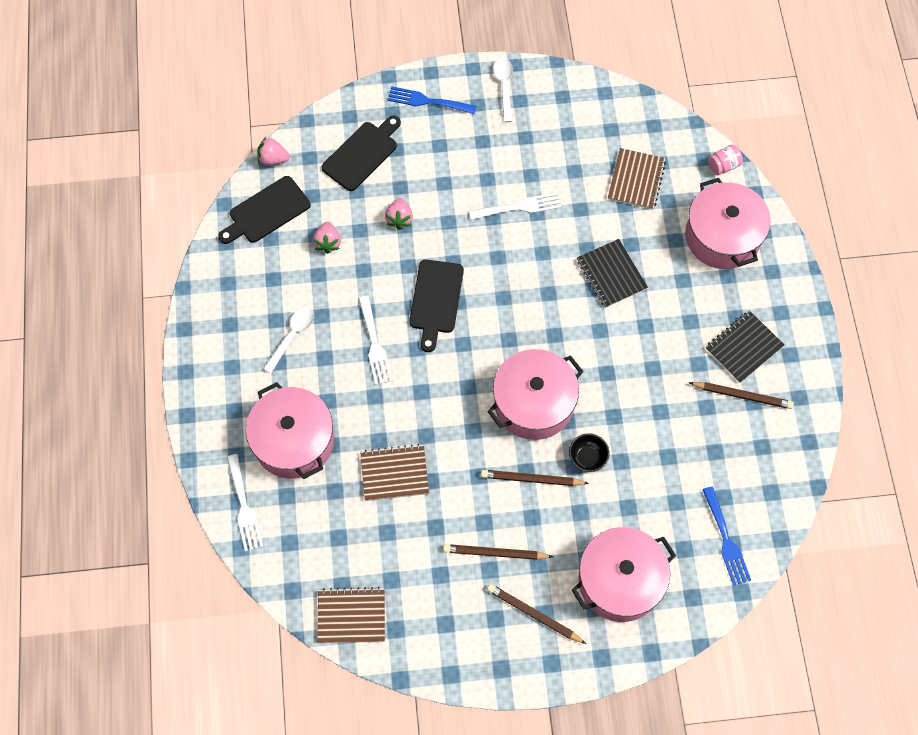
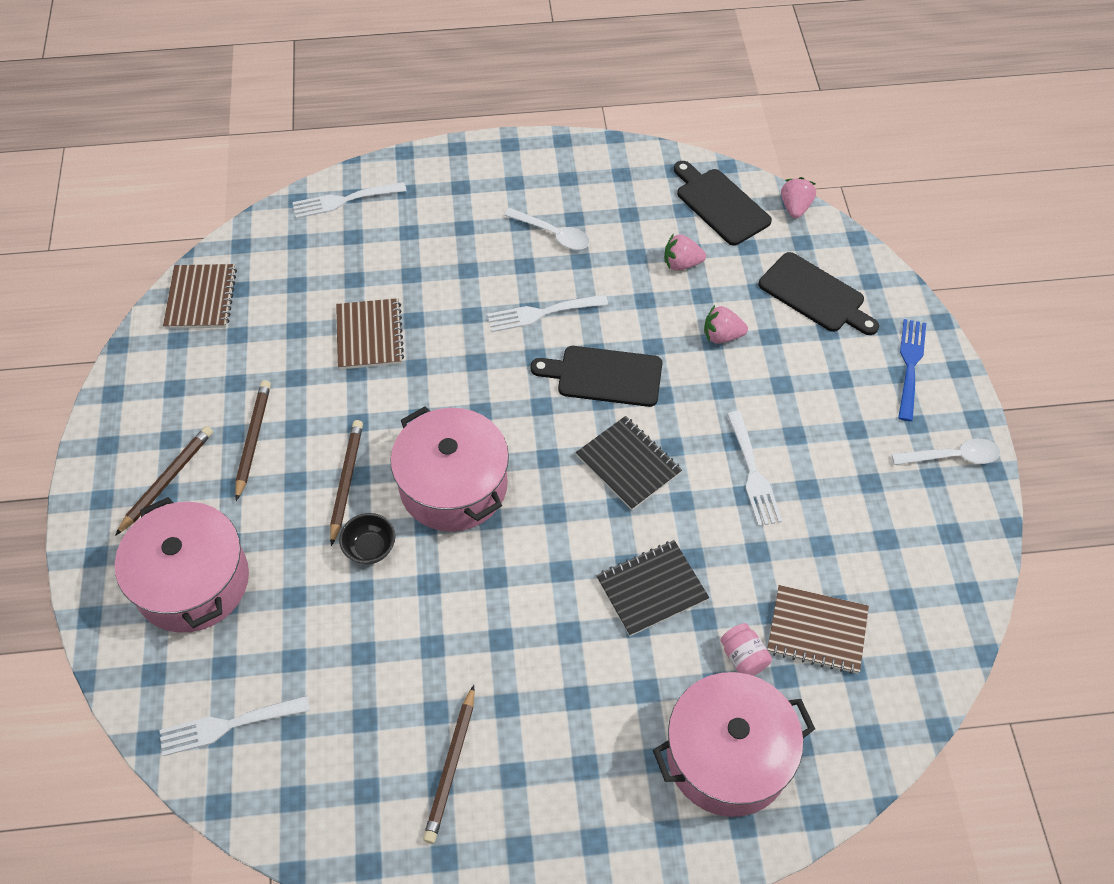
camera: 90 degrees right, 10 degrees down
pink pot [246,382,334,479] -> none
blue fork [702,486,751,586] -> white fork [159,696,310,756]
black notebook [706,311,784,383] -> black notebook moved to [576,416,682,510]
pink jar [708,145,743,175] -> pink jar moved to [721,623,772,676]

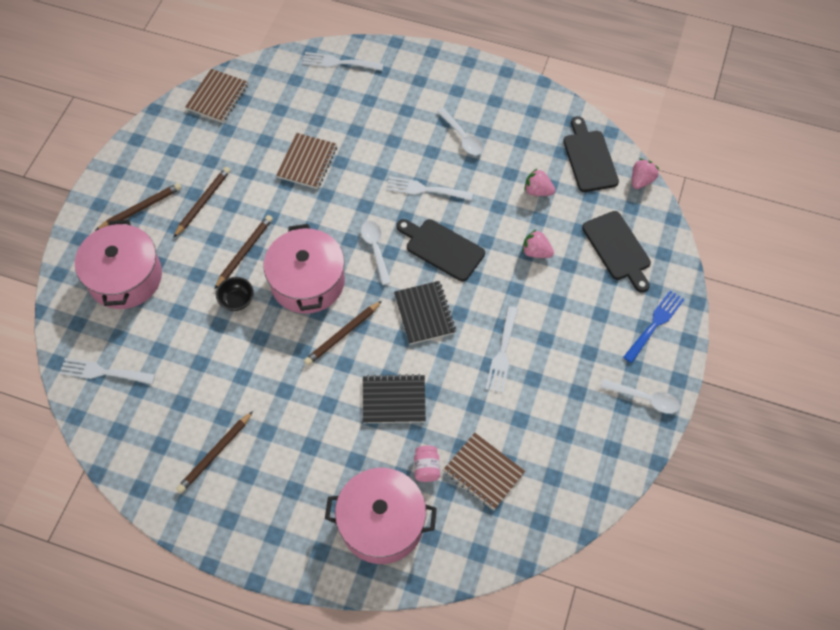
camera: 25 degrees right, 5 degrees up
none -> brown pencil [304,301,382,365]
none -> white spoon [361,221,391,285]

